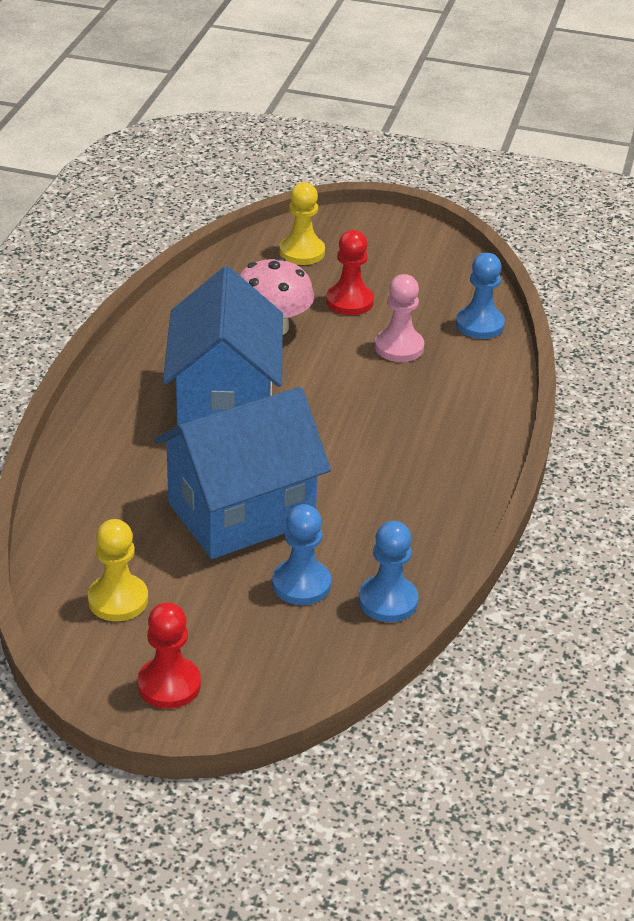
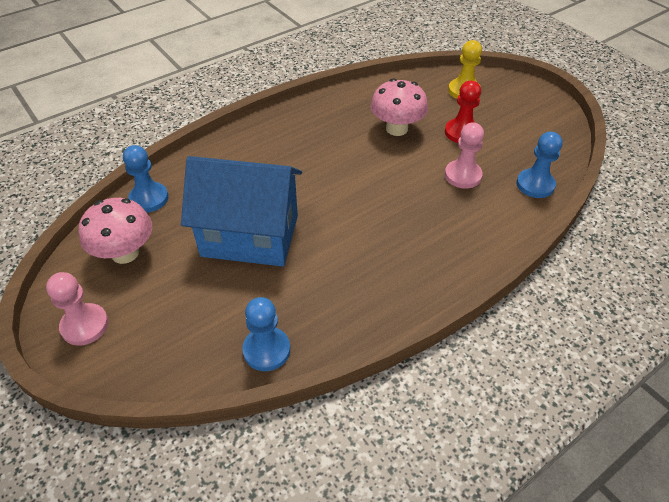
camera: 40 degrees right, 10 degrees up
yellow pawn [88,519,148,621] -> pink mushroom [79,198,152,264]
red pawn [137,602,201,709] -> pink pawn [46,272,109,346]
blue house [163,266,283,426] -> none
blue pawn [272,504,331,605] -> blue pawn moved to [123,145,169,213]

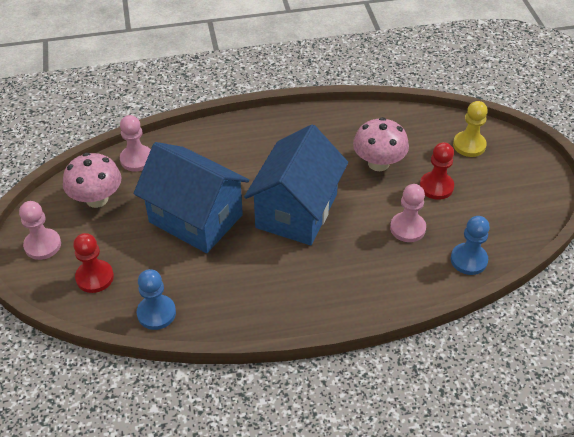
camera: 25 degrees right, 0 degrees up
blue pawn [123,145,169,213] -> pink pawn [120,115,151,172]
none -> red pawn [73,233,114,293]
none -> blue house [244,124,348,245]

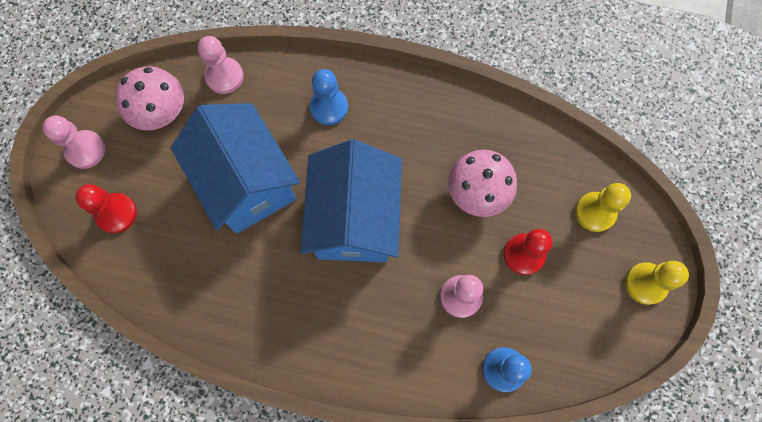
camera: 25 degrees right, 25 degrees up
blue pawn [137,269,176,330] -> blue pawn moved to [310,69,348,125]
blue house [244,124,348,245] -> blue house turned 45 degrees counterclockwise [301,139,402,262]
none -> yellow pawn [625,261,689,305]

